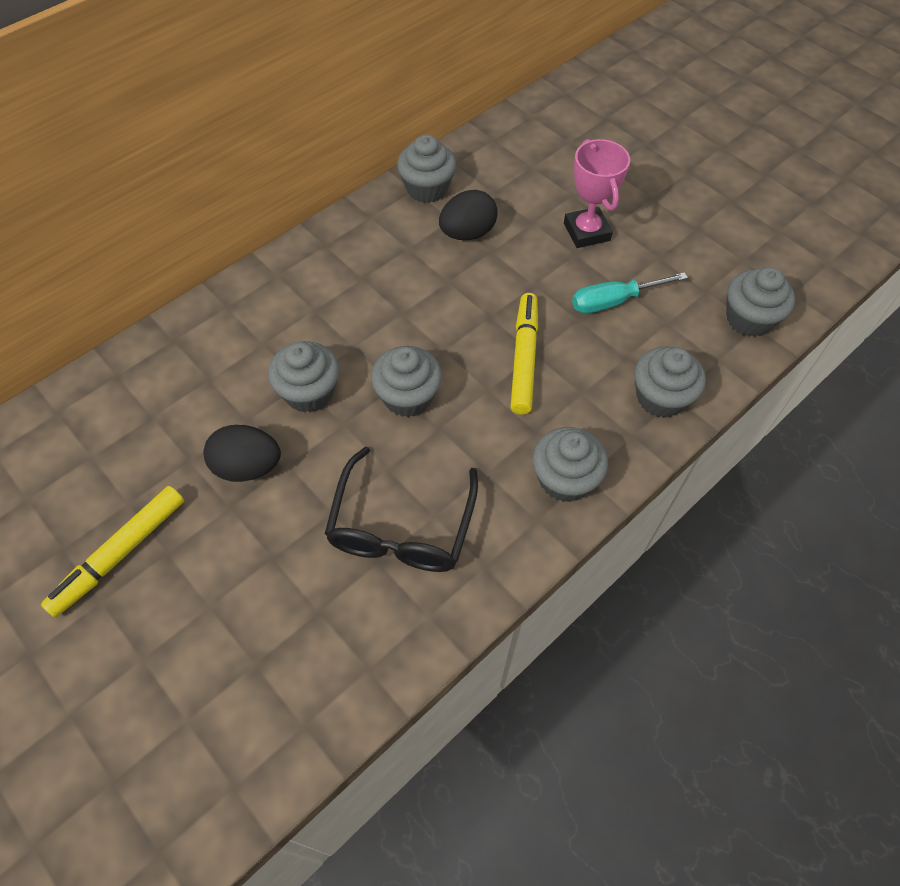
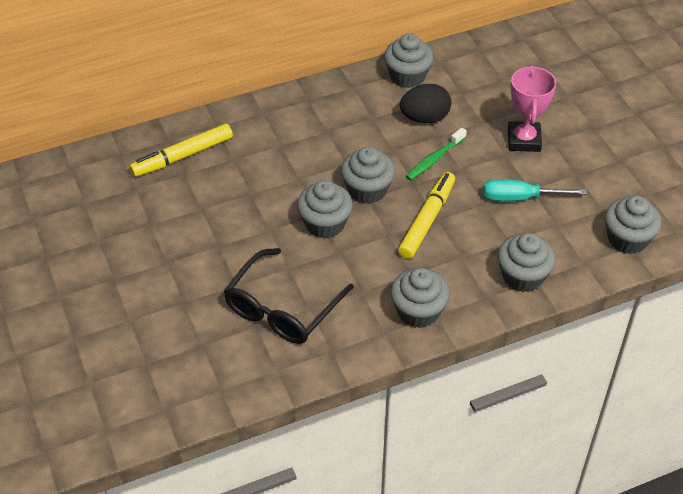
camera: 20 degrees right, 10 degrees down
yellow marker [41,486,184,617] -> yellow marker moved to [130,124,233,177]
black egg [203,425,281,482] -> none
grey cupcake [268,341,339,413] -> grey cupcake moved to [341,147,395,204]
none -> green toothbrush [406,128,467,180]

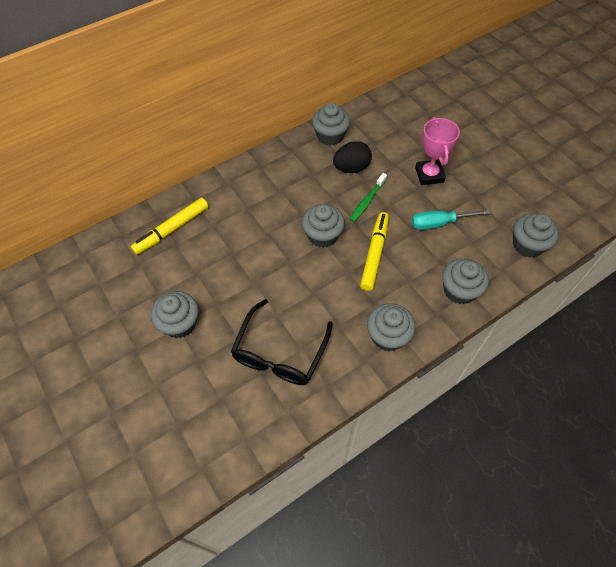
camera: 10 degrees left, 10 degrees up
grey cupcake [297,180,353,238] -> grey cupcake moved to [151,291,199,338]

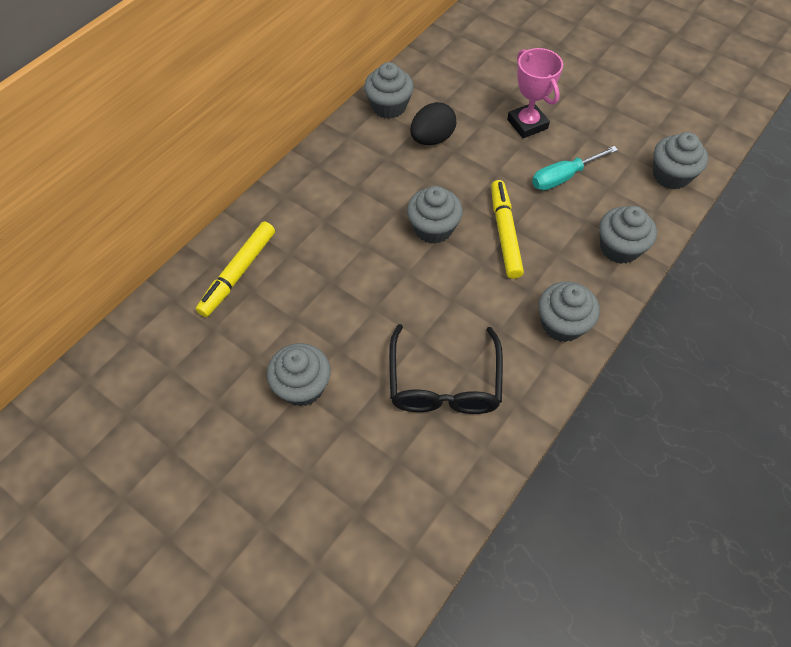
camera: 20 degrees left, 0 degrees up
green toothbrush [350,173,387,222] -> none

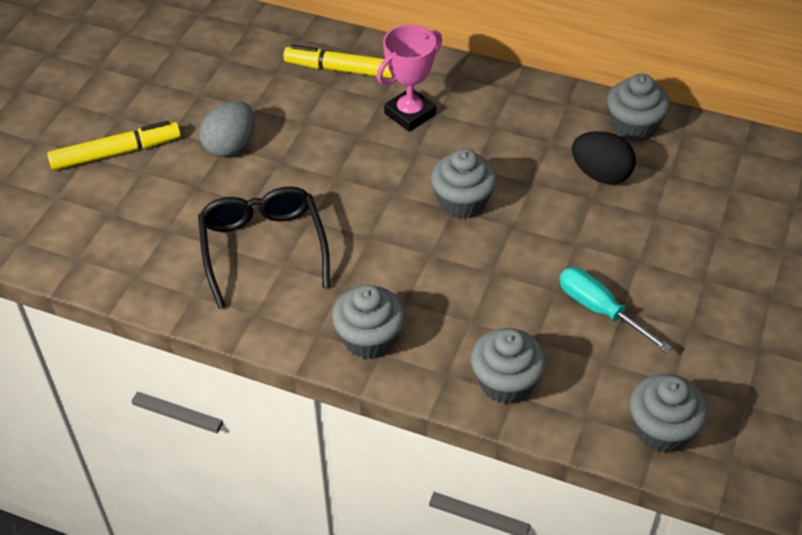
camera: 75 degrees right, 10 degrees down
grey cupcake [267,343,331,406] -> grey egg [199,101,255,157]
black glasses [389,324,503,414] -> black glasses turned 90 degrees clockwise [198,186,330,309]
yellow marker [491,180,524,279] -> yellow marker moved to [47,121,181,170]
pink trophy [507,48,563,138] -> pink trophy moved to [377,25,442,132]

